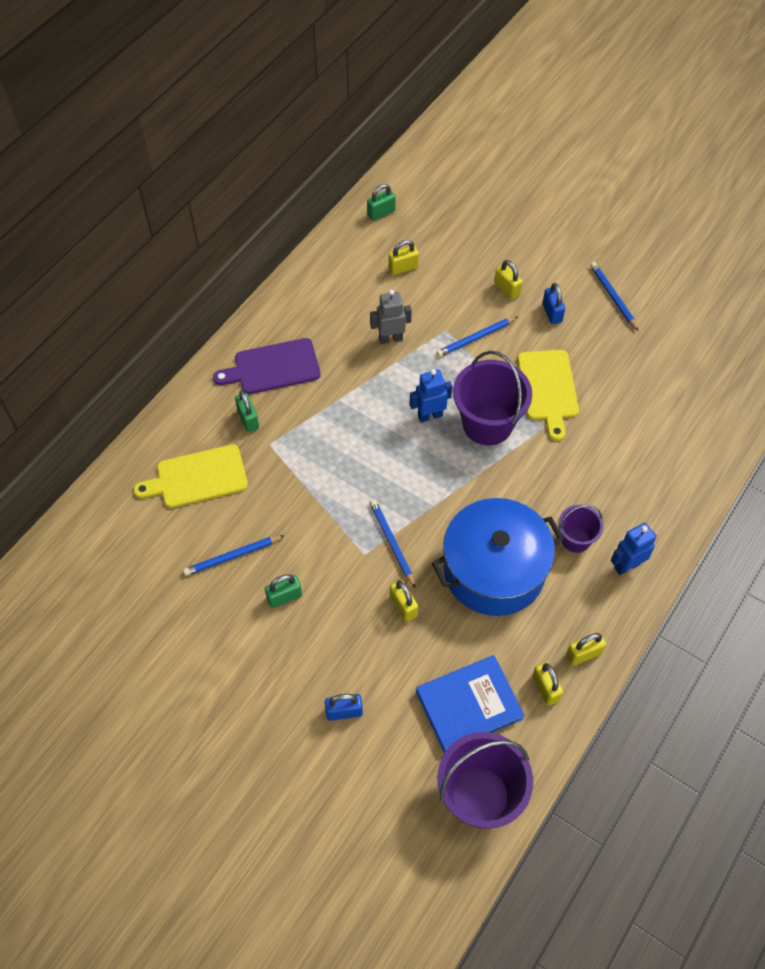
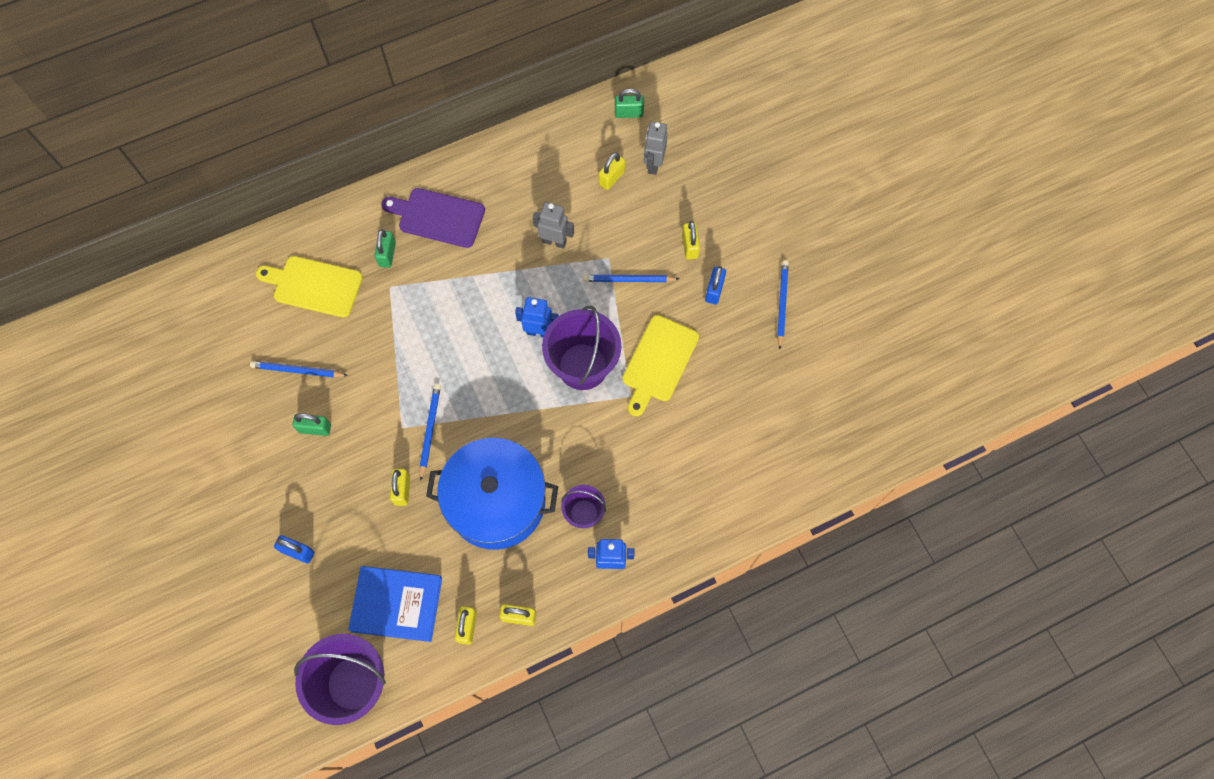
camera: 30 degrees right, 10 degrees up
yellow padlock [389,240,419,275] -> yellow padlock turned 60 degrees counterclockwise [599,152,625,190]
none -> grey robot [644,121,668,175]

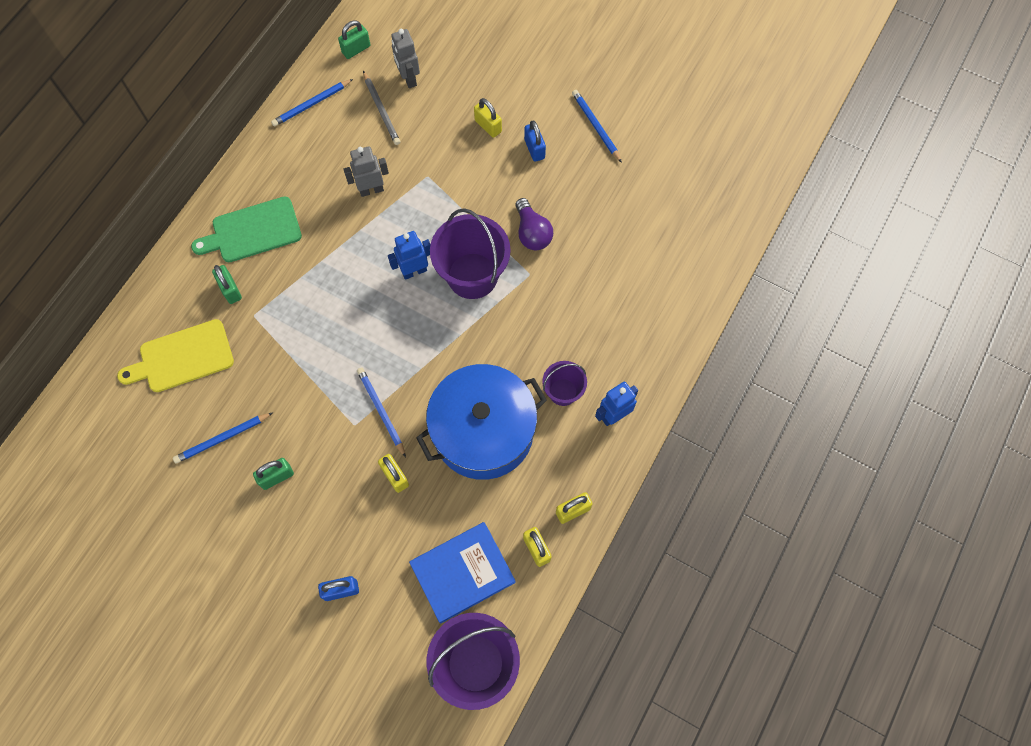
camera: 35 degrees left, 0 degrees up
purple cutting board [381,188,485,248] -> green cutting board [191,196,302,262]
blue pencil [583,275,680,282] -> blue pencil moved to [271,79,353,127]
yellow padlock [599,152,625,190] -> grey pencil [363,71,400,145]
yellow cutting board [622,315,699,416] -> purple light bulb [516,198,553,251]

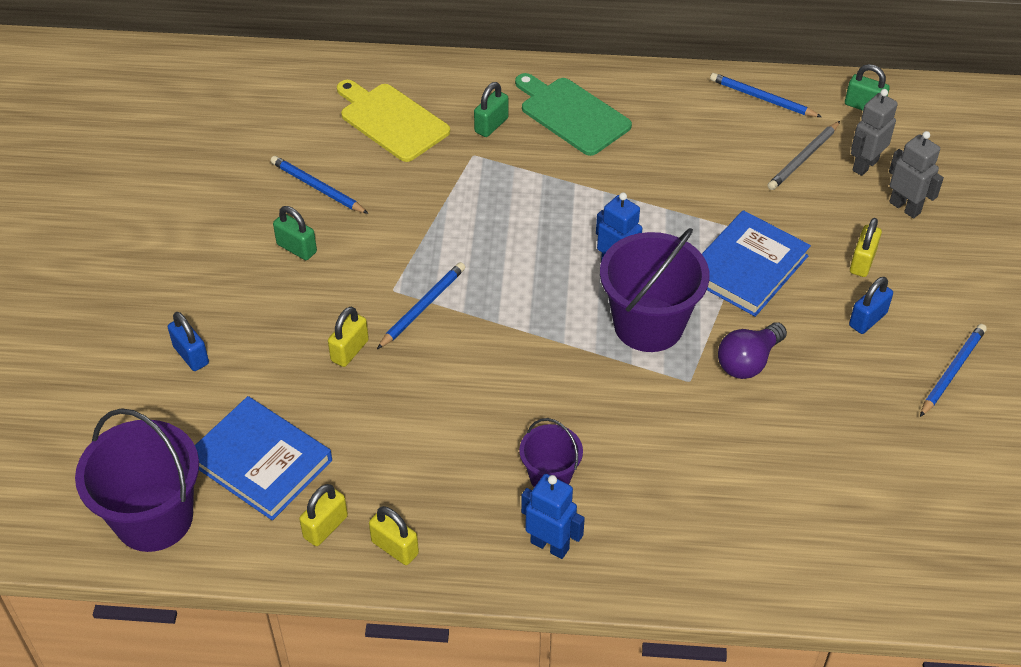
camera: 65 degrees right, 20 degrees down
grey robot [344,146,389,197] -> grey robot moved to [889,131,944,218]
blue pot [416,364,547,480] -> none
none -> blue book [702,210,811,317]

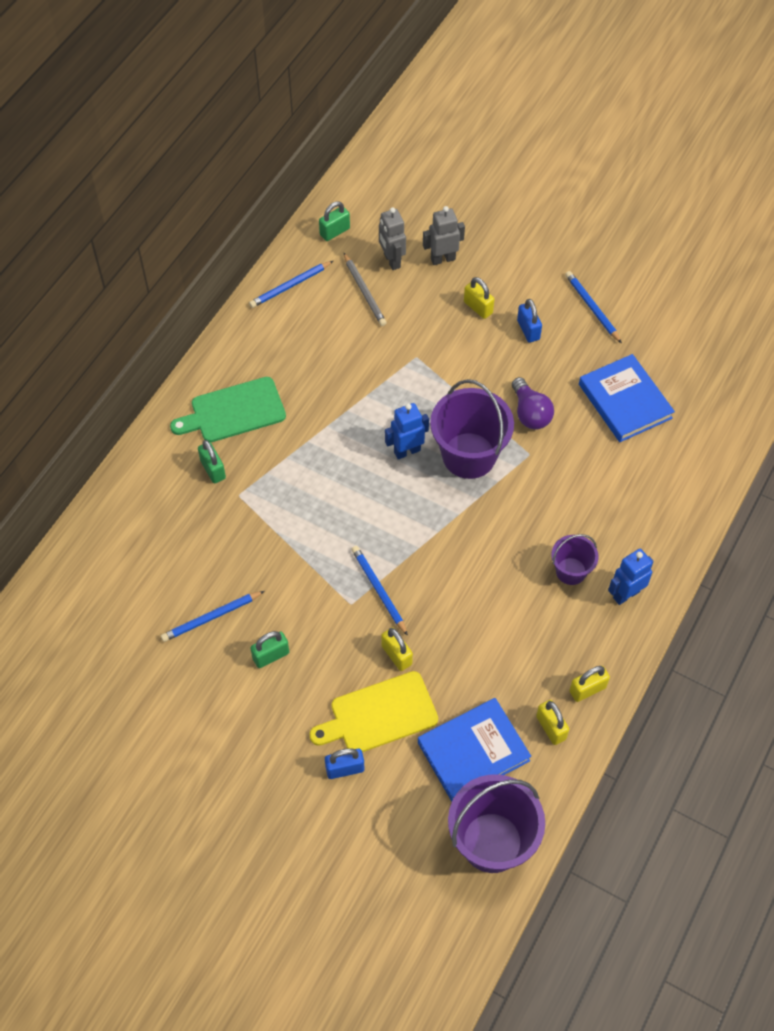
camera: 65 degrees left, 10 degrees up
yellow cutting board [337,80,450,162] -> yellow cutting board moved to [309,671,438,752]
blue book [702,210,811,317] -> blue book moved to [579,354,675,442]

